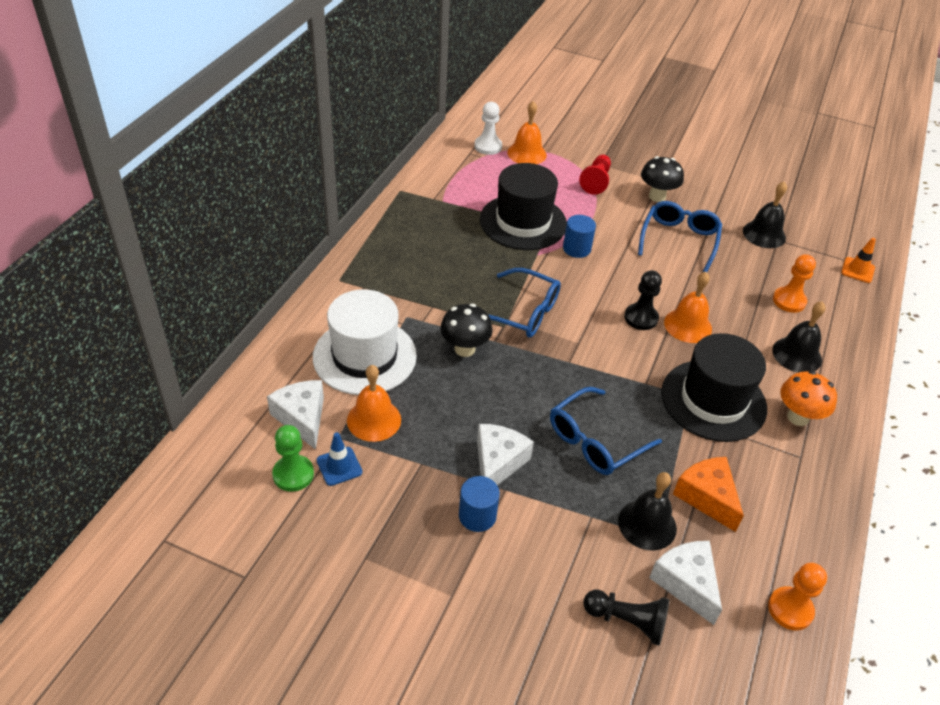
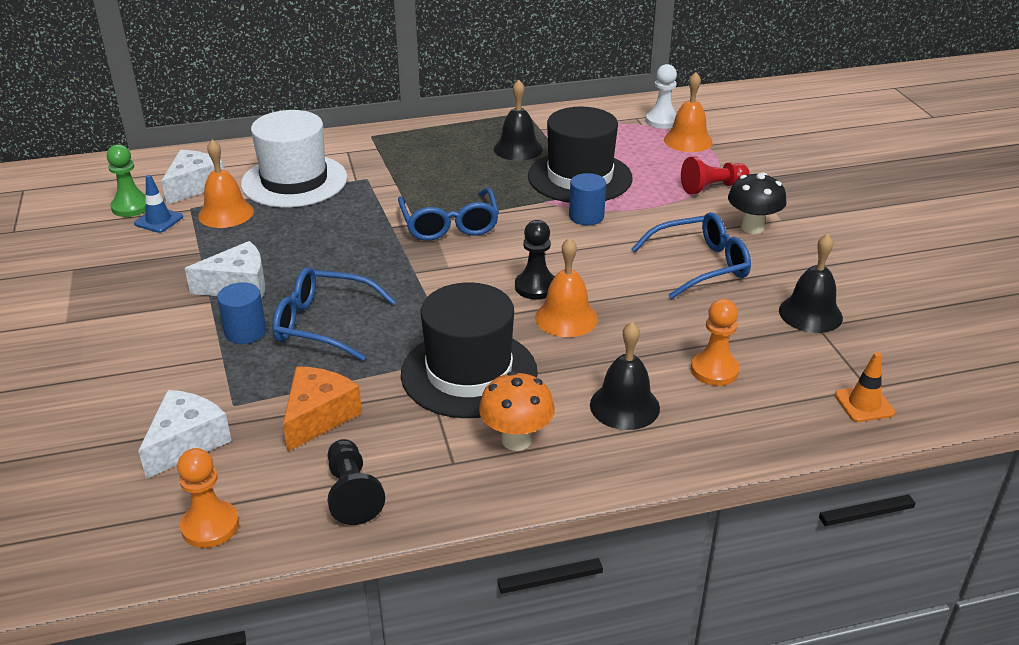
camera: 55 degrees right, 10 degrees down
black mushroom [440,304,493,357] -> none
blue cylinder [459,476,500,532] -> blue cylinder moved to [217,282,266,344]
black pawn [583,590,669,646] -> black pawn moved to [327,439,385,525]
black bell [618,472,677,551] -> black bell moved to [494,79,543,161]

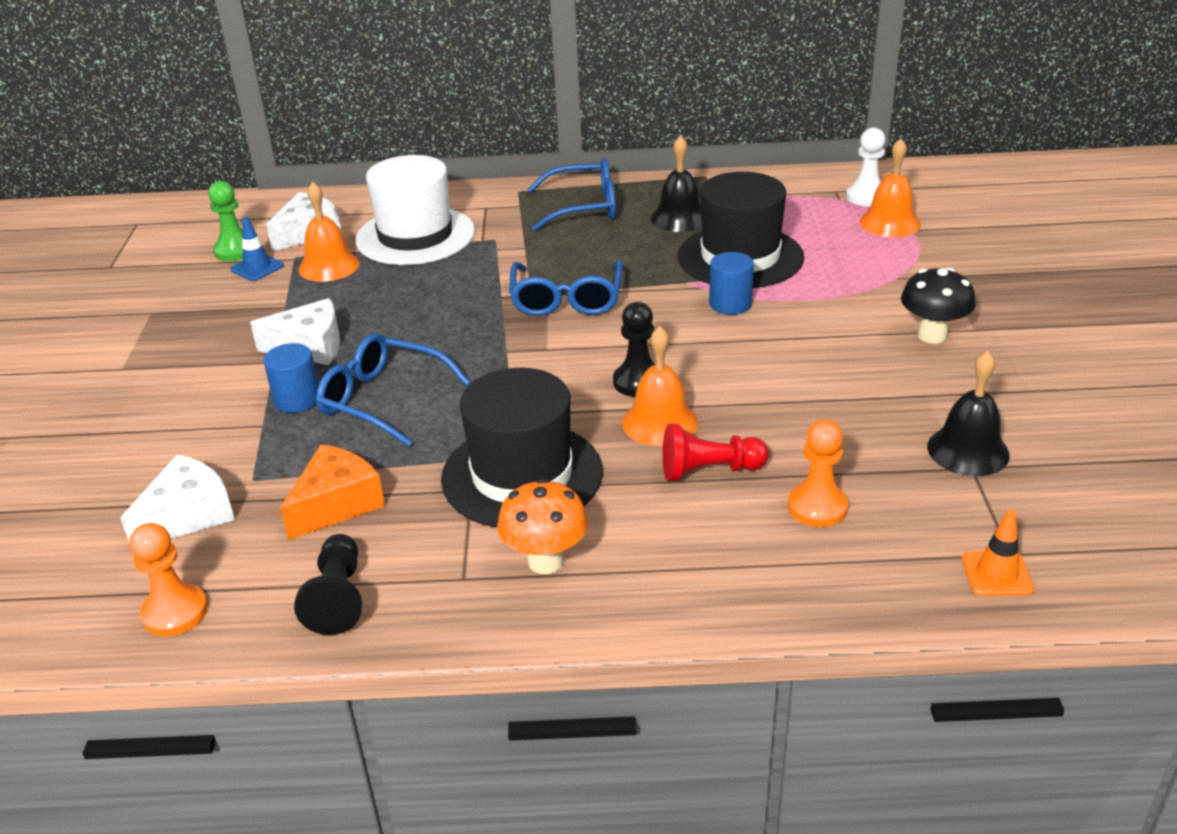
camera: 15 degrees right, 0 degrees up
black bell [590,322,660,430] -> none
blue glasses [632,212,751,299] -> blue glasses moved to [527,158,616,231]
red pawn [681,157,750,194] -> red pawn moved to [662,423,769,481]

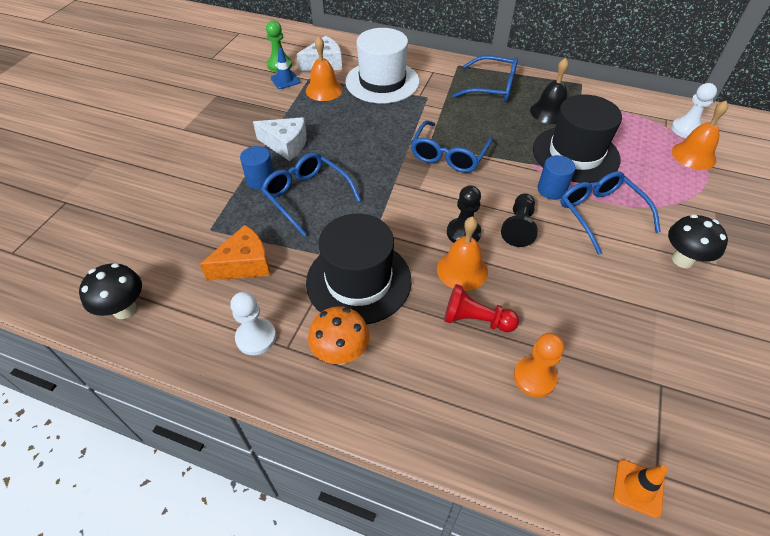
camera: 20 degrees right, 15 degrees up
white cheese [120,454,235,541] -> none
orange pawn [129,523,208,636] -> black mushroom [79,263,142,319]
black pawn [294,534,362,635] -> black pawn moved to [501,193,538,247]
black bell [927,351,1010,476] -> none
none -> white pawn [230,292,276,355]
none -> blue glasses [560,171,661,255]

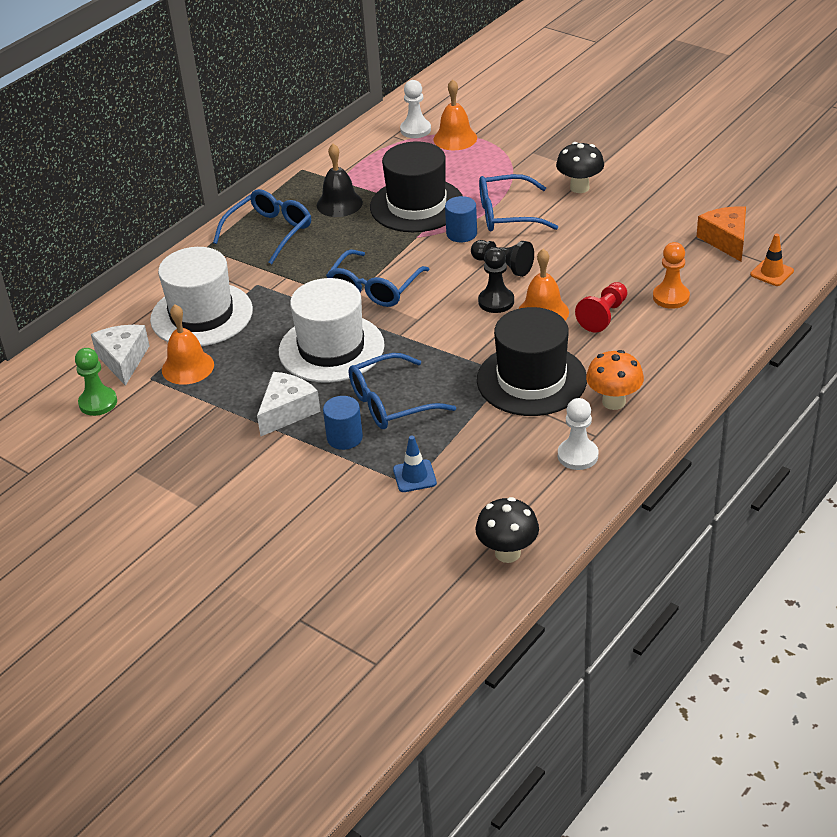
camera: 70 degrees left, 10 degrees down
orange cheese [200,225,270,281] -> orange cheese moved to [697,206,746,262]
blue traffic cone [270,48,300,89] -> blue traffic cone moved to [393,436,437,492]
blue glasses [411,121,493,173] -> blue glasses turned 75 degrees clockwise [326,249,430,307]
none -> white hat [279,278,385,383]

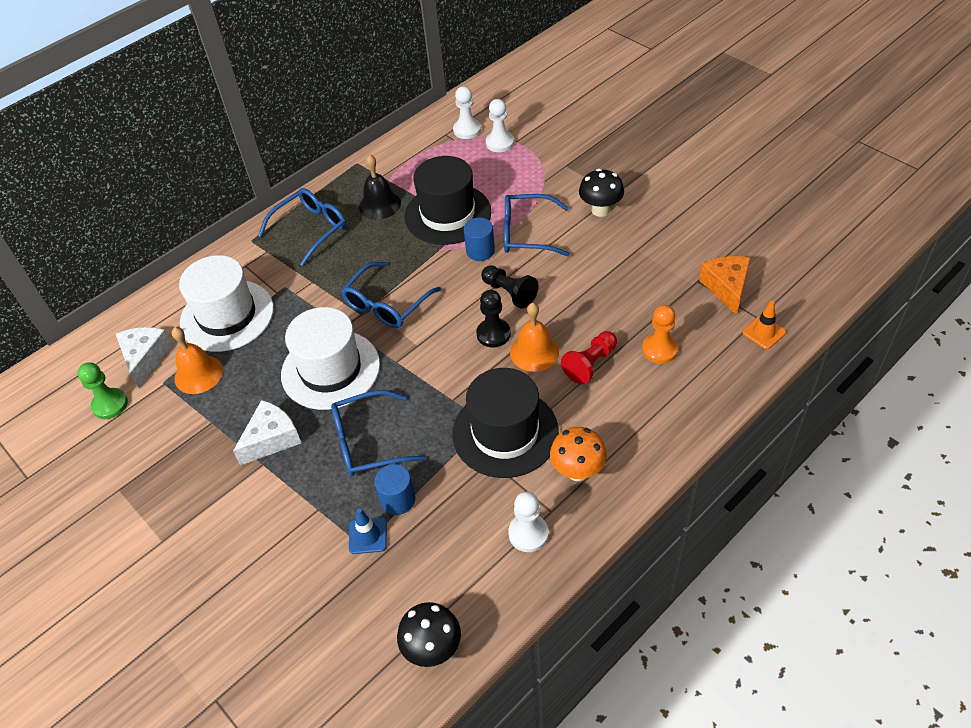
camera: 10 degrees right, 10 degrees up
blue cylinder [323,396,363,450] -> blue cylinder moved to [374,464,415,515]
orange bell [433,79,477,150] -> white pawn [486,99,514,152]

